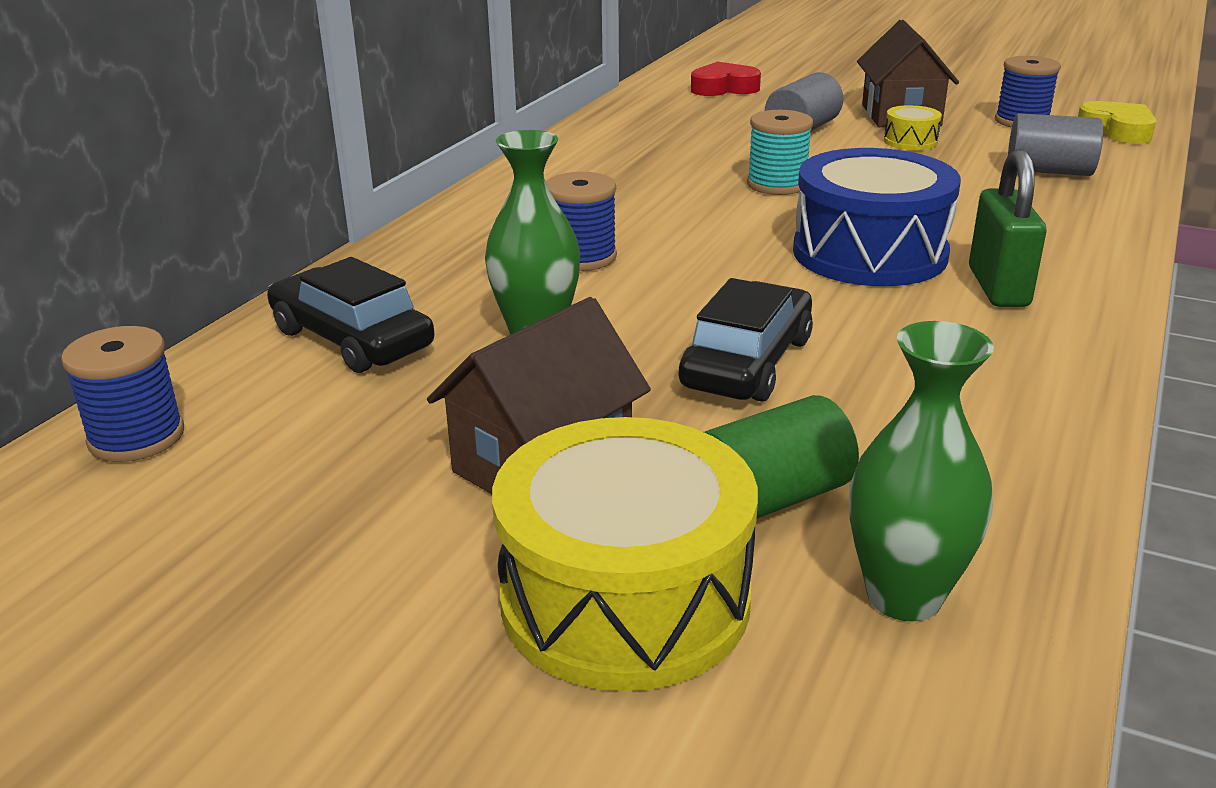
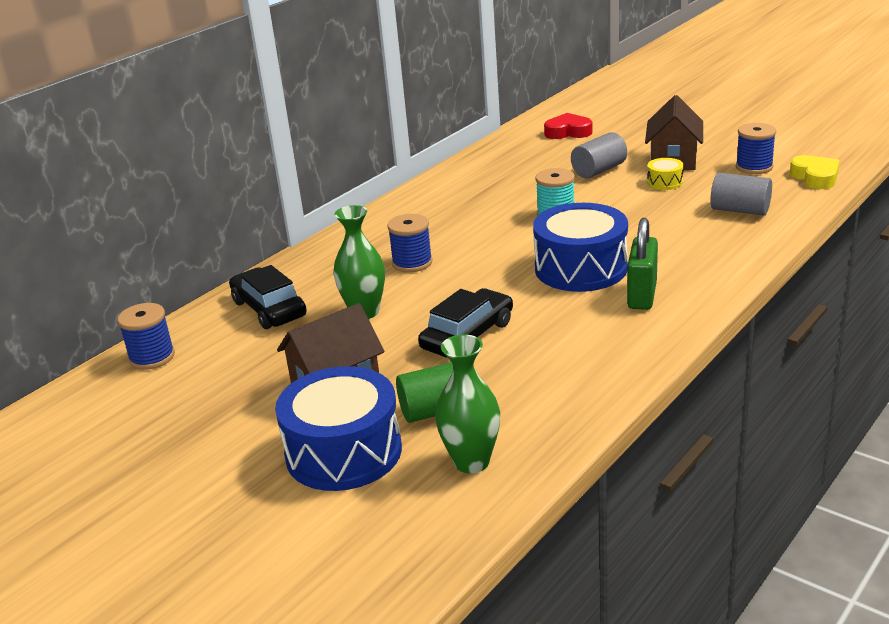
camera: 15 degrees right, 0 degrees up
yellow drum [492,417,758,692] -> blue drum [275,366,402,491]

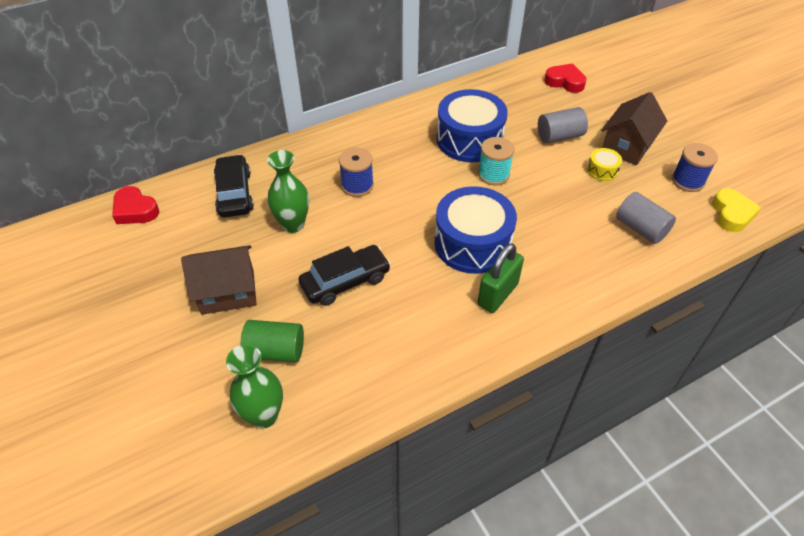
camera: 20 degrees right, 20 degrees up
blue spool [117,303,175,370] -> red heart [112,186,159,224]
blue drum [275,366,402,491] -> blue drum moved to [437,89,508,162]

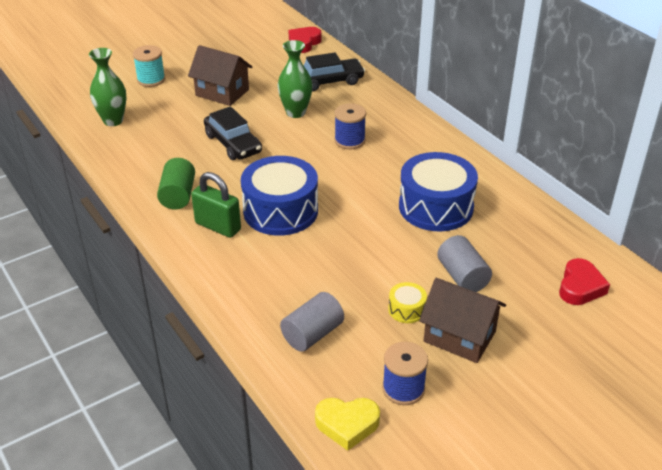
camera: 85 degrees right, 10 degrees down
brown house [181,245,257,315] -> brown house turned 45 degrees counterclockwise [188,45,252,106]
green cylinder [241,320,304,362] -> green cylinder moved to [157,158,195,210]
turquoise spool [478,137,514,185] -> turquoise spool moved to [133,45,165,87]

